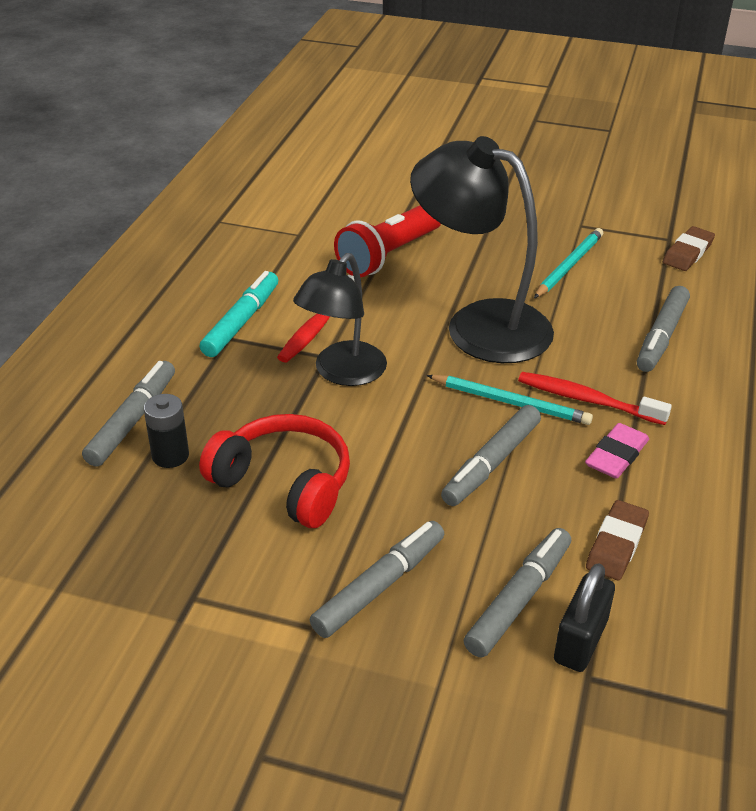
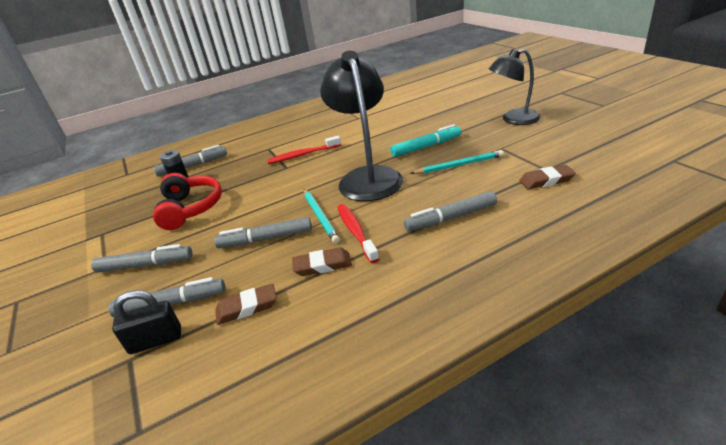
camera: 50 degrees right, 5 degrees down
turquoise marker [199,271,278,357] -> turquoise marker moved to [390,124,461,157]
black lamp [293,253,387,386] -> black lamp moved to [489,49,541,125]
red flashlight [334,205,441,278] -> none
pink eraser [585,423,649,479] -> brown eraser [292,247,352,276]

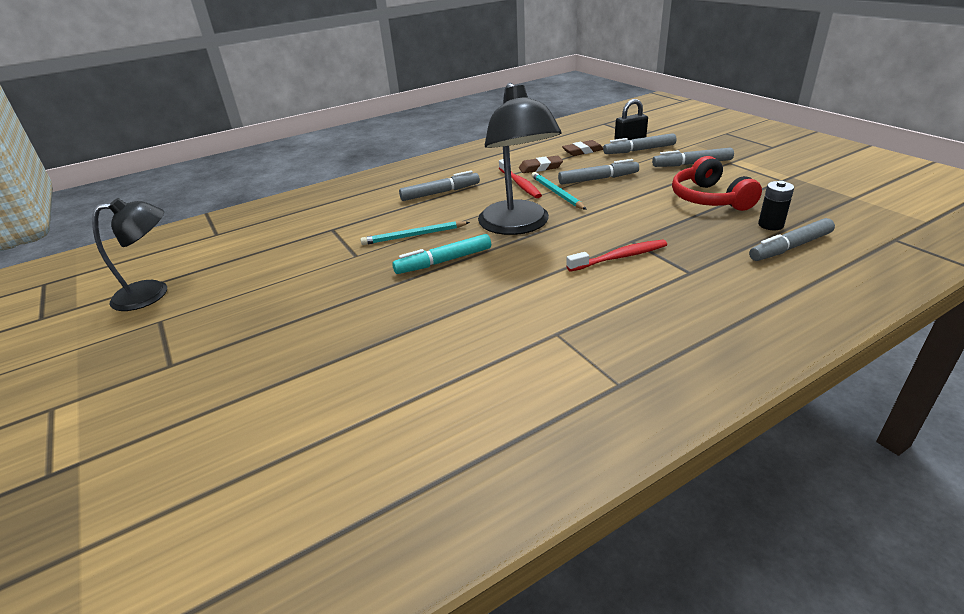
camera: 175 degrees right, 0 degrees up
black lamp [489,49,541,125] -> black lamp moved to [92,198,167,311]
brown eraser [519,165,576,189] -> none

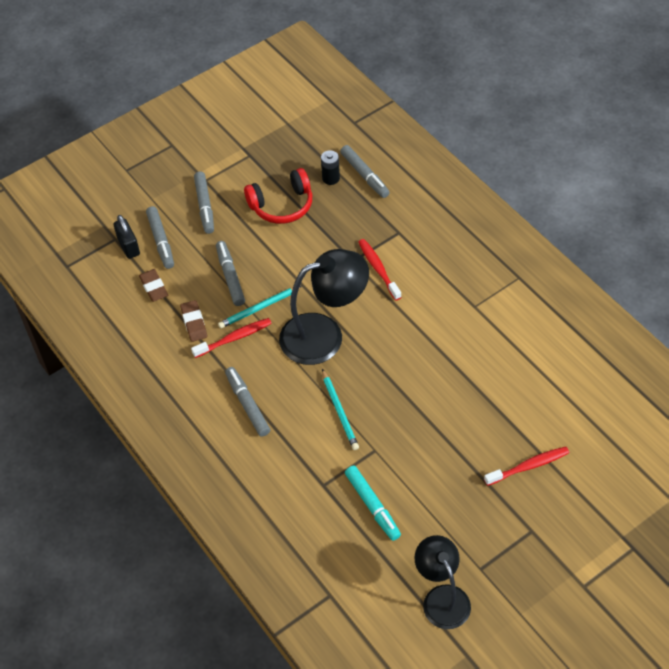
camera: 95 degrees left, 20 degrees up
turquoise marker [392,234,491,274] -> turquoise marker moved to [345,466,401,541]
none -> red toothbrush [484,447,569,486]

